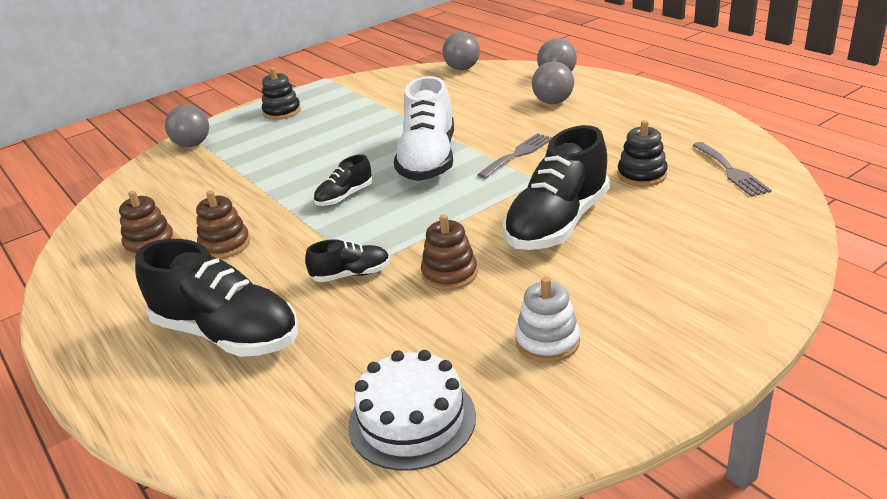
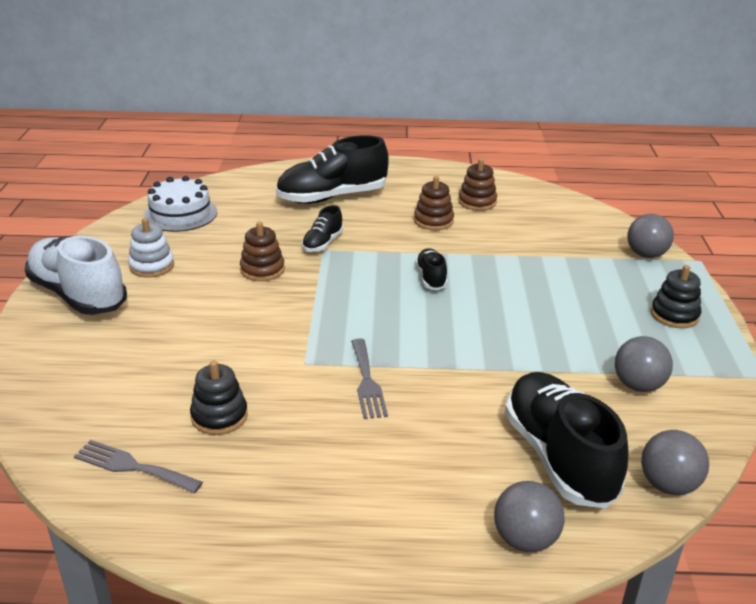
camera: 125 degrees right, 0 degrees up
white shoe [394,76,454,181] -> white shoe moved to [25,236,127,315]
black shoe [503,125,610,250] -> black shoe moved to [505,372,629,508]
grey ball [532,61,574,104] -> grey ball moved to [615,336,673,392]

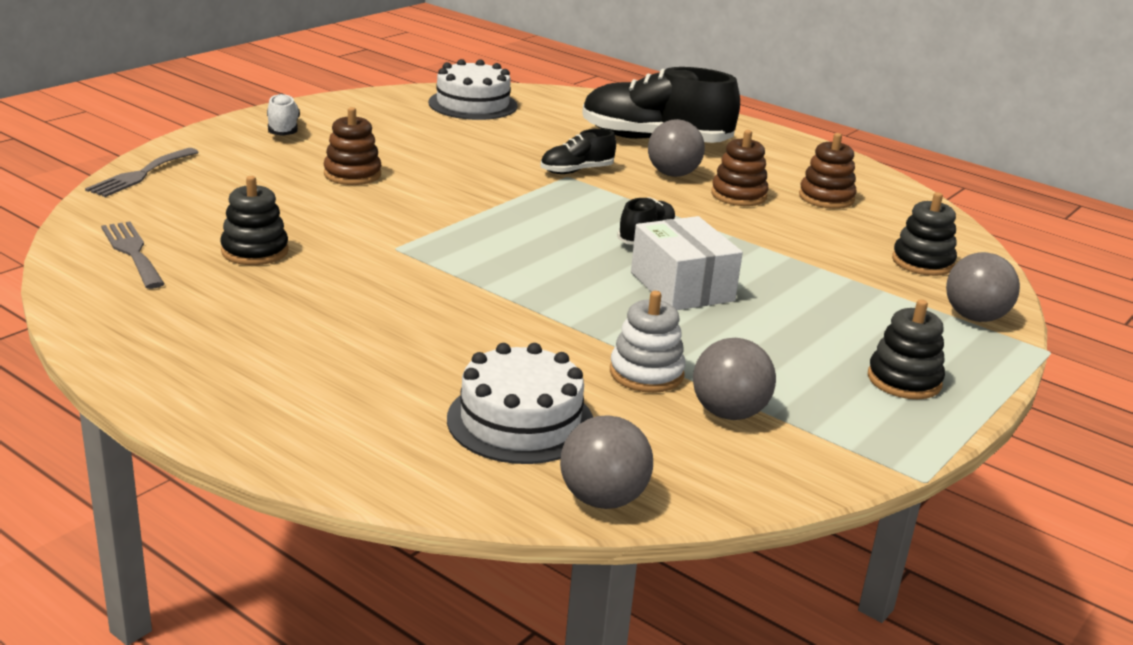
camera: 35 degrees right, 5 degrees down
white shoe [25,236,127,315] -> white shoe [267,93,300,136], size x0.49
white stacking toy [128,218,174,278] -> white stacking toy moved to [610,291,686,393]
brown stacking toy [240,222,285,281] -> brown stacking toy moved to [324,107,381,185]
grey fork [351,339,388,419] -> grey fork moved to [85,148,199,197]
grey ball [494,481,565,552] -> grey ball moved to [648,119,705,177]
black shoe [505,372,629,508] -> white cake [447,343,593,464]
none -> white box [631,216,743,310]
none -> black stacking toy [892,192,957,276]

